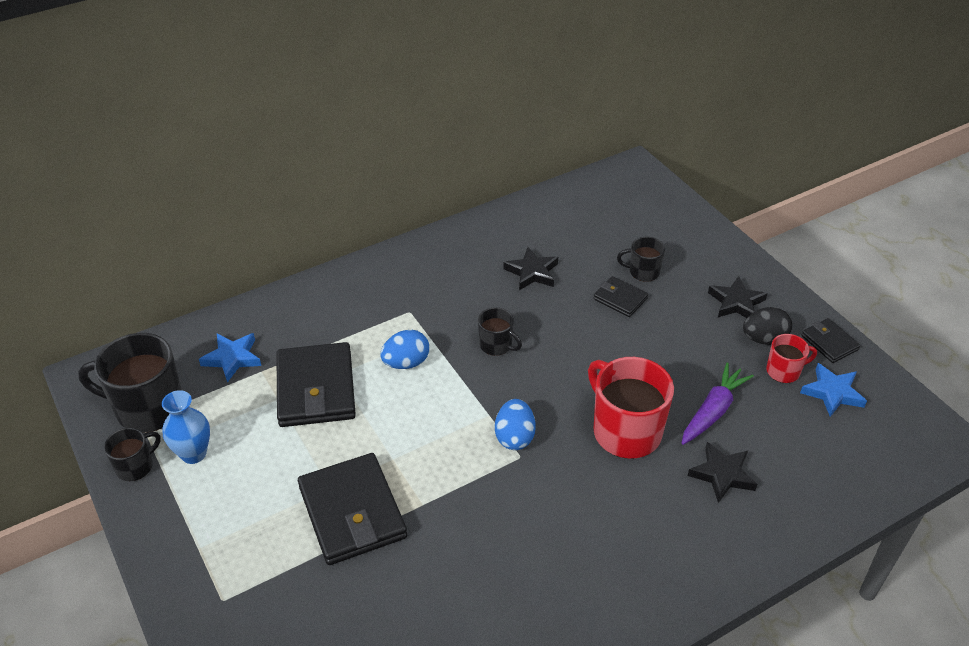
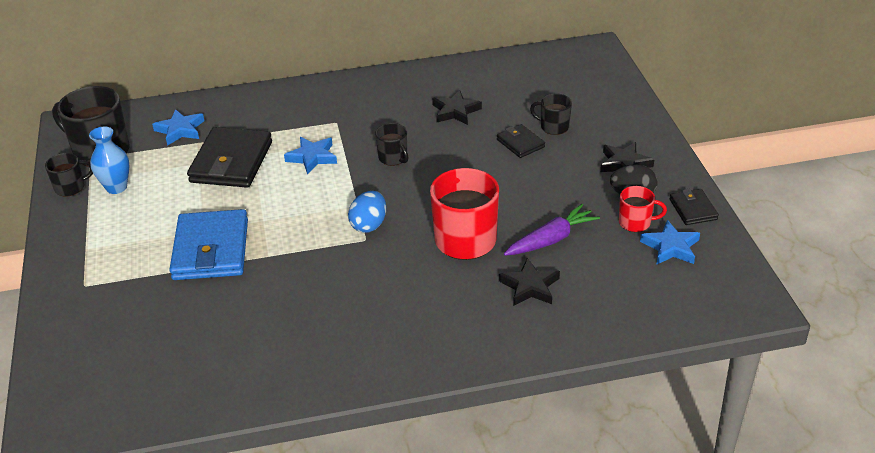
camera: 20 degrees right, 5 degrees down
black wallet [298,453,407,565] -> blue wallet [169,209,248,280]
blue egg [380,330,430,369] -> blue star [284,137,337,175]

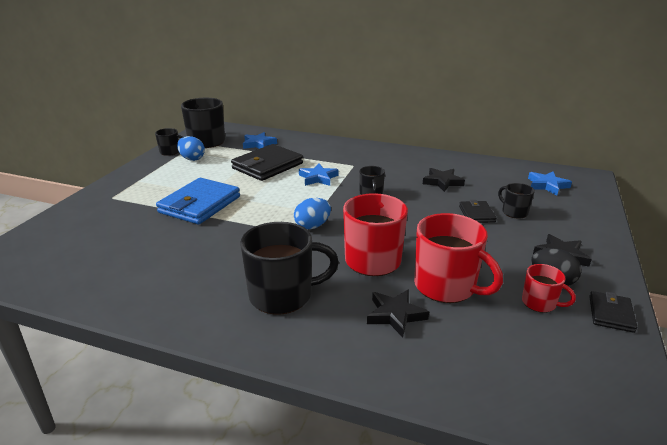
camera: 30 degrees right, 10 degrees down
blue vase [89,126,129,194] -> blue egg [177,136,205,161]
purple carrot [504,204,600,256] -> red mug [414,213,503,303]
blue star [640,220,700,264] -> blue star moved to [528,172,572,195]
none -> black mug [240,222,339,315]

